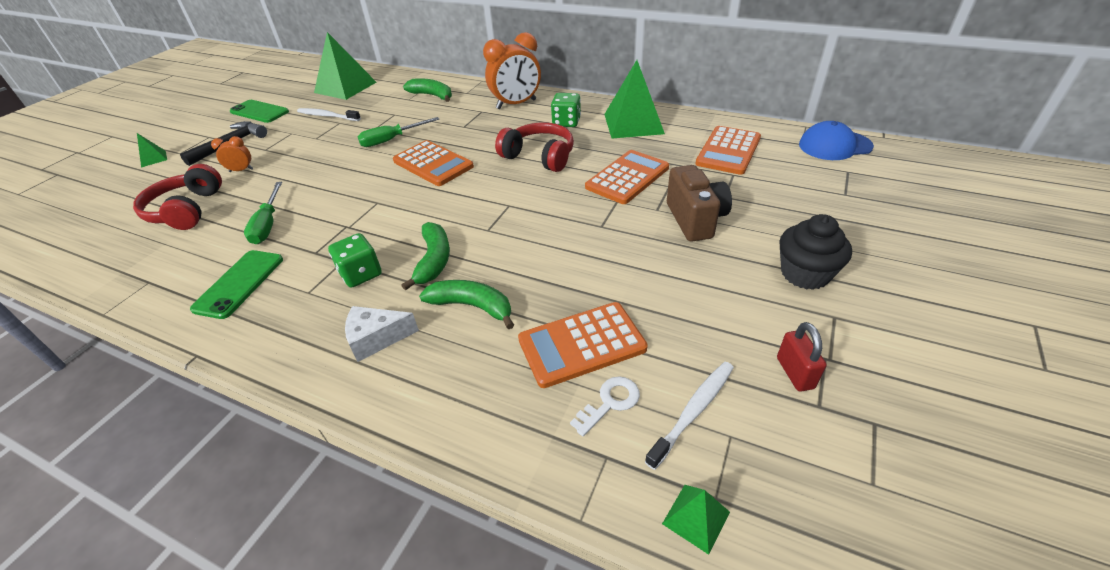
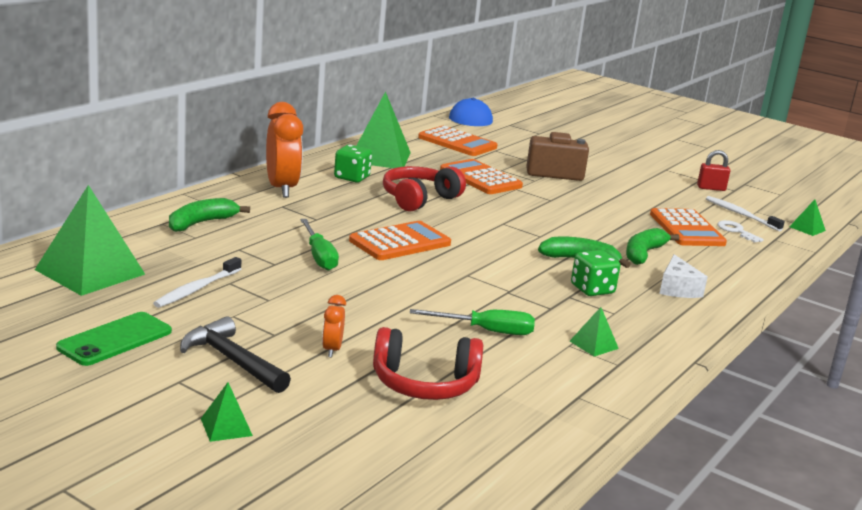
camera: 85 degrees left, 20 degrees down
green phone [190,250,283,319] -> green pyramid [570,307,619,356]
black cupcake [779,214,852,290] -> none

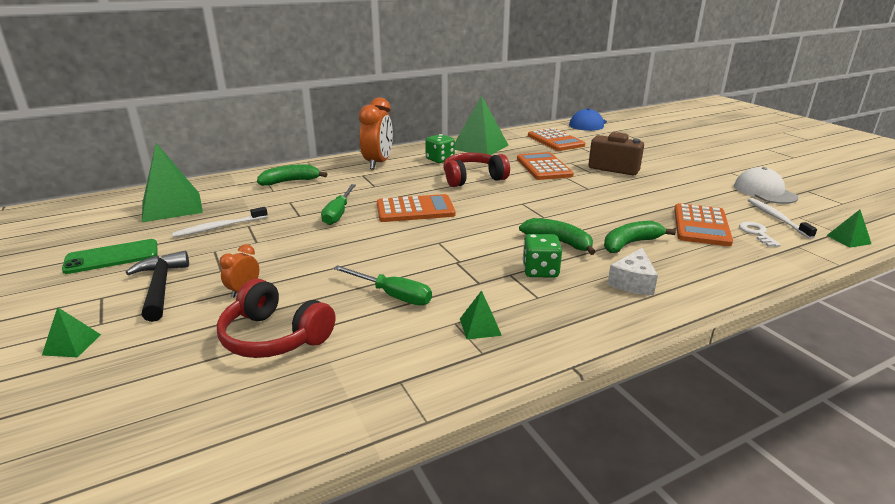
camera: 30 degrees right, 5 degrees up
red padlock [697,150,730,191] -> white cap [734,167,799,204]

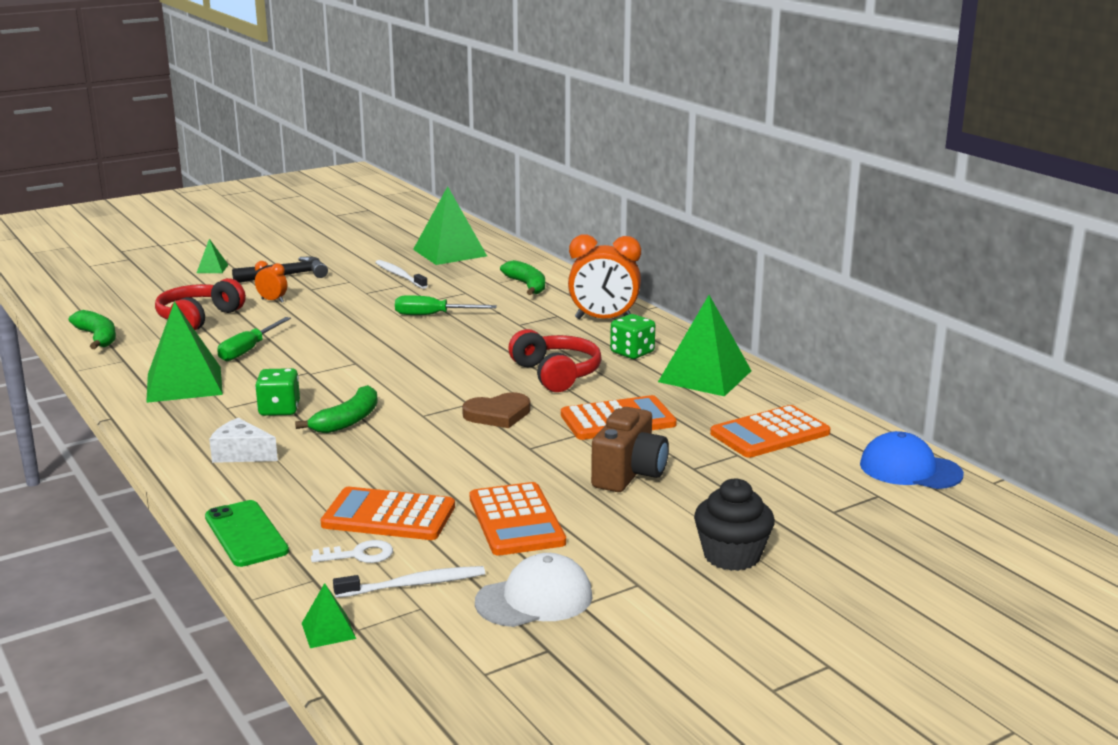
camera: 85 degrees right, 5 degrees down
green phone [62,239,157,274] -> green phone moved to [205,500,289,567]
orange calculator [377,194,455,222] -> orange calculator moved to [470,482,566,555]
green pyramid [460,290,502,339] -> green pyramid [146,301,223,403], size x2.23
green banana [604,221,676,253] -> green banana moved to [69,310,116,349]
none -> brown heart [462,392,531,428]
none -> black cupcake [694,478,775,571]

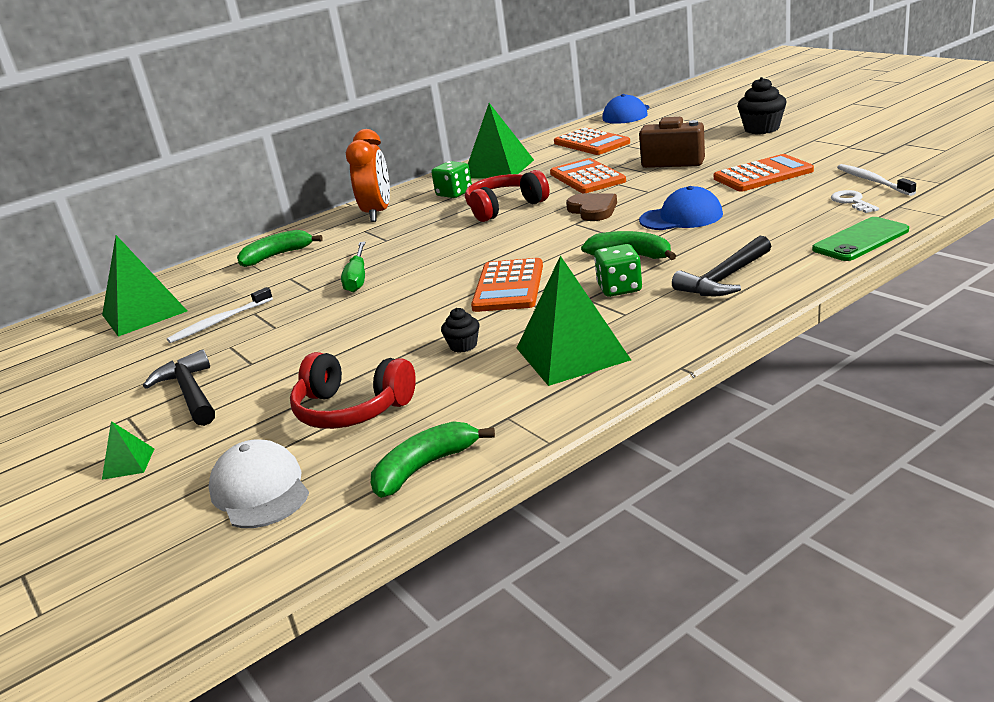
camera: 90 degrees left, 5 degrees up
white cheese [209,418,278,463] -> black hammer [672,236,771,296]
green screwdriver [217,317,291,361] -> black cupcake [441,308,480,353]
orange clock [255,261,287,303] -> none
green pyramid [302,583,356,648] -> none
orange calculator [321,487,455,540] -> orange calculator moved to [471,258,543,312]
white cap [475,553,593,627] -> white cap moved to [209,440,309,528]
none -> blue cap [639,186,723,230]

